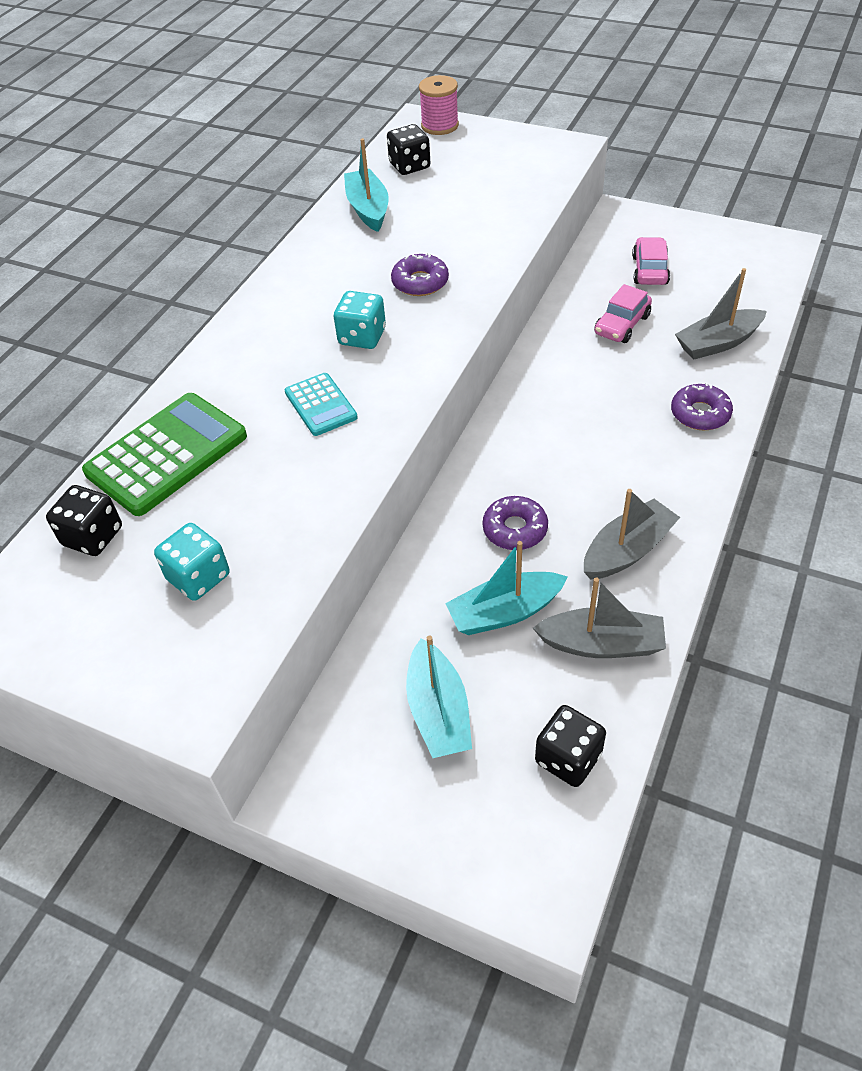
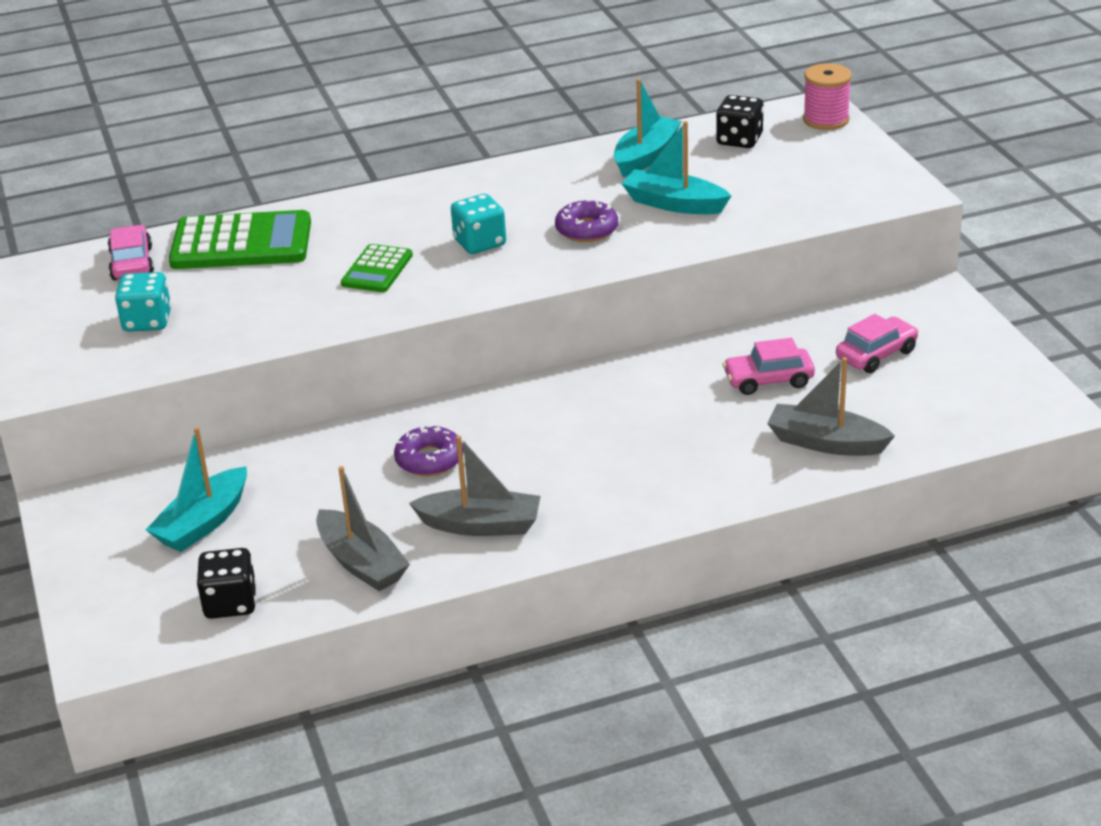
camera: 45 degrees right, 15 degrees down
black dice [46,485,122,556] -> pink car [108,225,154,280]
turquoise calculator [285,373,358,436] -> green calculator [341,244,413,292]
turquoise boat [445,541,568,635] -> turquoise boat moved to [622,121,731,214]
purple donut [671,382,733,430] -> none

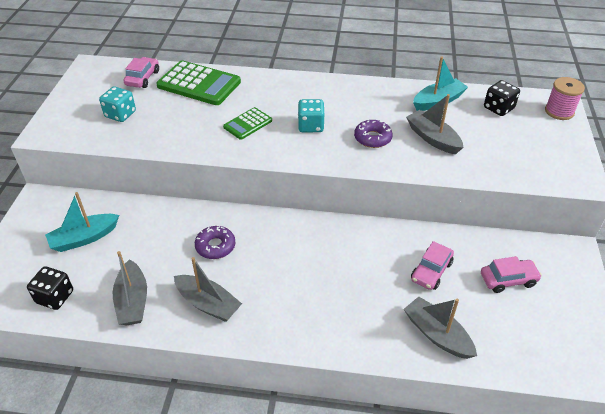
camera: 25 degrees right, 10 degrees up
turquoise boat [622,121,731,214] -> grey boat [406,94,463,154]
pink car [722,338,815,395] -> pink car turned 75 degrees counterclockwise [411,241,454,290]

